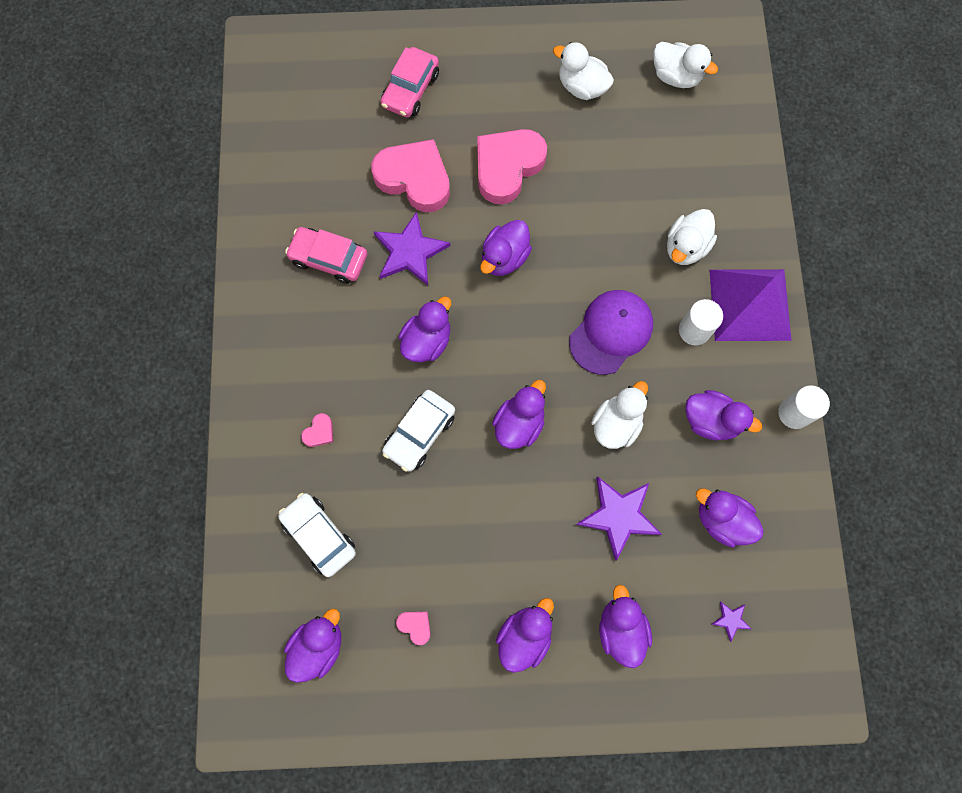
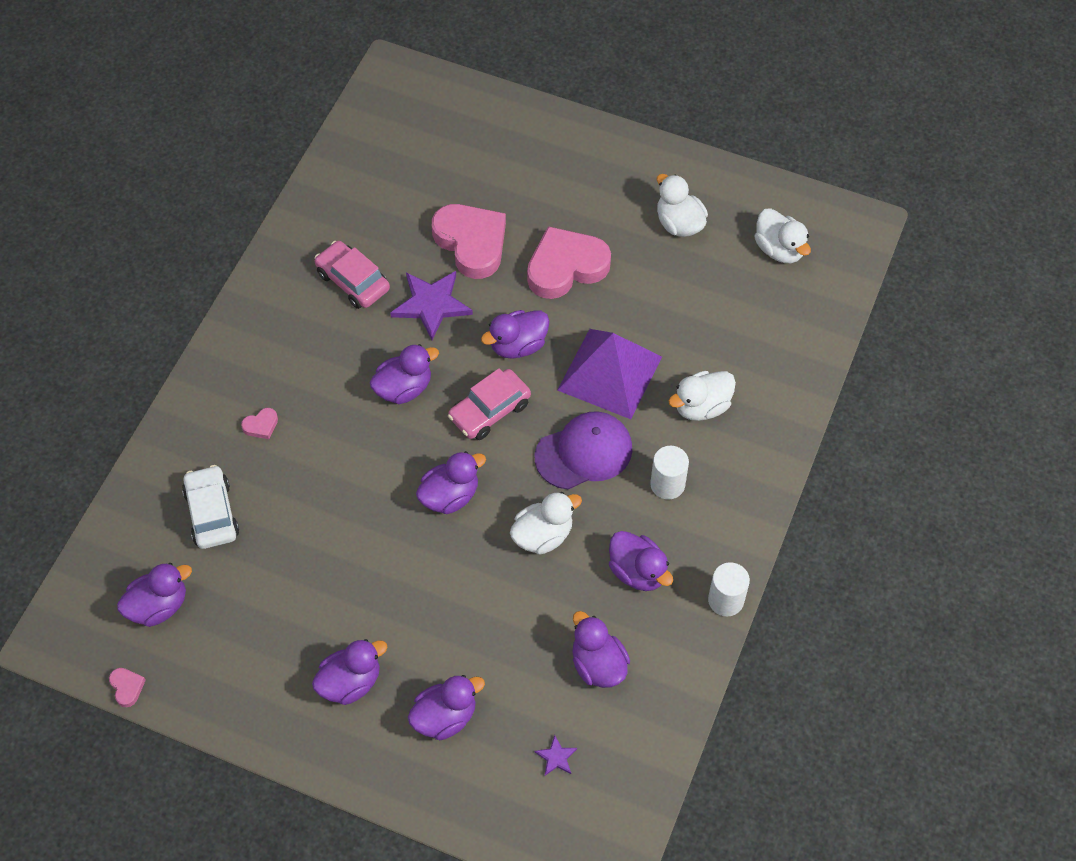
camera: 25 degrees right, 15 degrees down
pink car [380,47,439,118] -> pink car moved to [448,368,531,440]
white car [382,390,455,472] -> none
pink heart [396,612,431,645] -> pink heart moved to [109,668,146,707]
purple star [576,476,662,561] -> none
purple duck [599,585,652,668] -> purple duck turned 45 degrees clockwise [408,675,485,740]
purple pyramid [709,269,792,341] -> purple pyramid moved to [558,329,662,419]

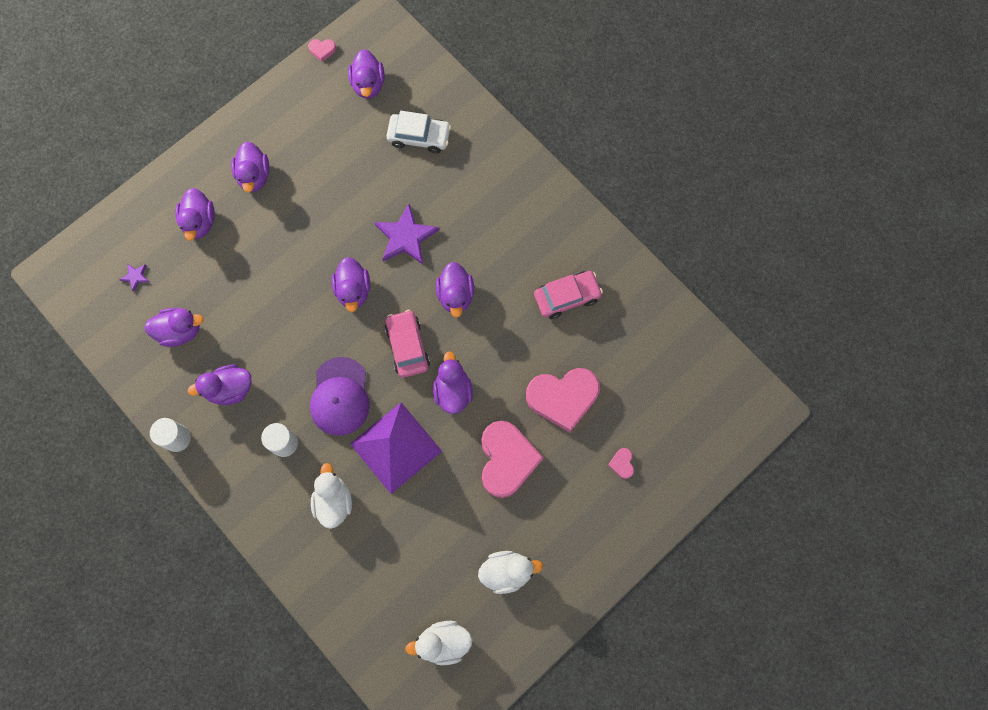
camera: 115 degrees right, 15 degrees up
pink heart [241,408,278,439] -> pink heart moved to [608,448,634,479]
purple star [390,271,473,340] -> purple star moved to [374,204,439,264]
white duck [510,492,582,555] -> none

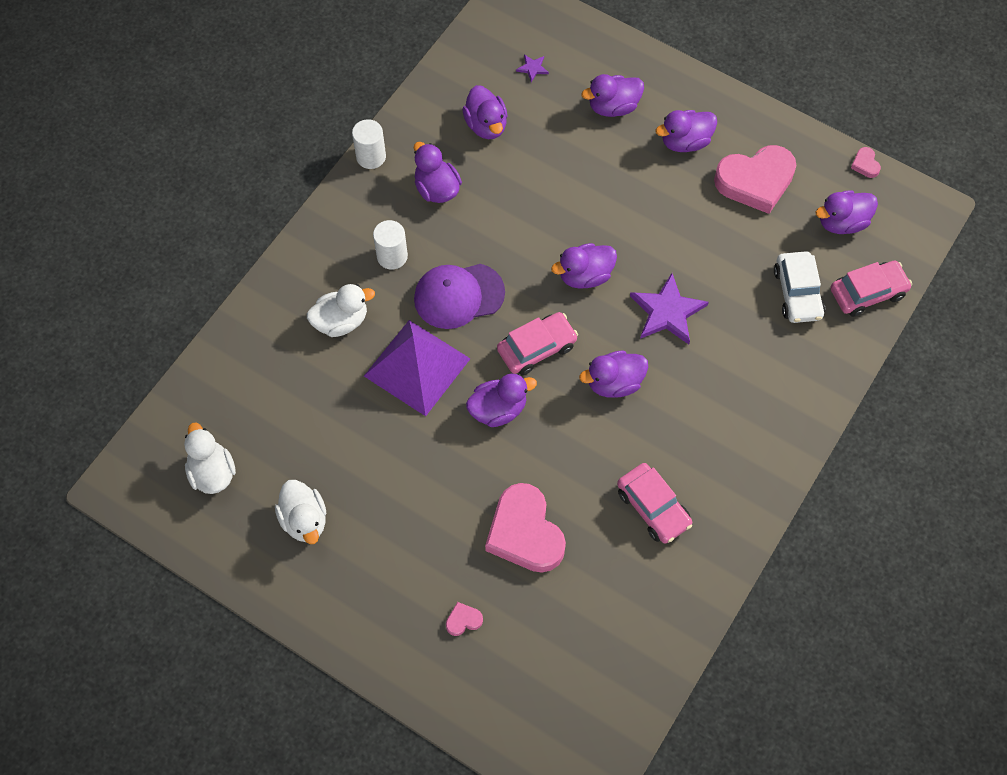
camera: 75 degrees right, 10 degrees down
pink heart [481,421,543,498] -> pink heart moved to [714,145,797,214]
none -> pink car [830,261,912,317]

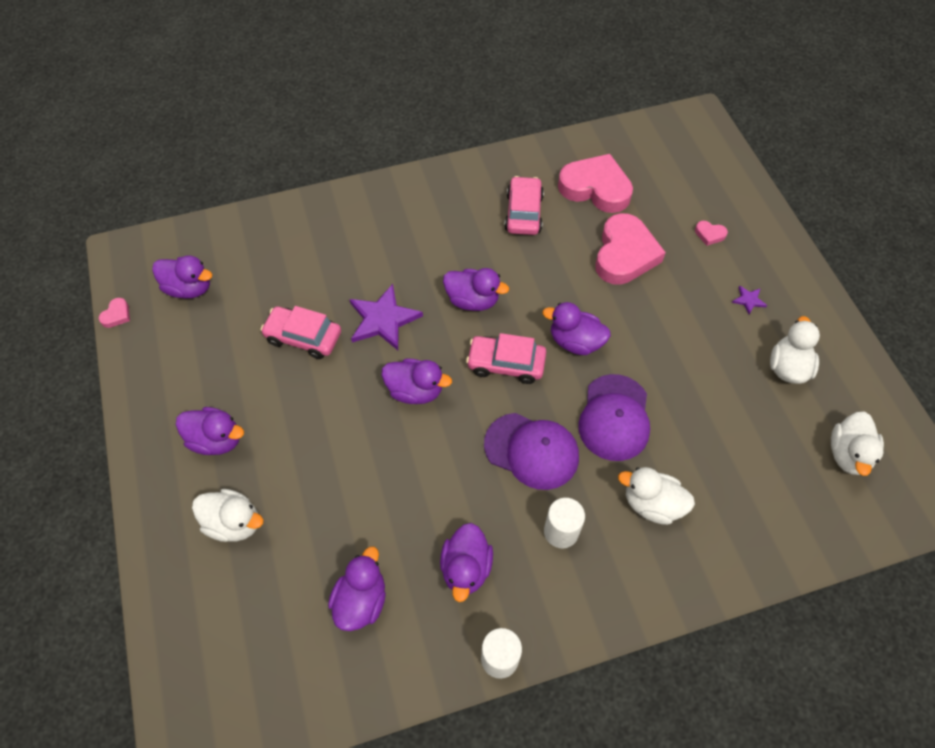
camera: 140 degrees left, 5 degrees down
purple pyramid [364,320,470,416] -> purple cap [578,374,650,461]
purple star [516,54,549,82] -> purple star moved to [732,285,767,314]
purple duck [581,74,644,117] -> white duck [192,489,264,542]
pink heart [714,145,797,214] -> pink heart moved to [558,154,633,213]
white car [774,251,825,323] -> none
pink car [830,261,912,317] -> pink car moved to [260,306,341,359]

